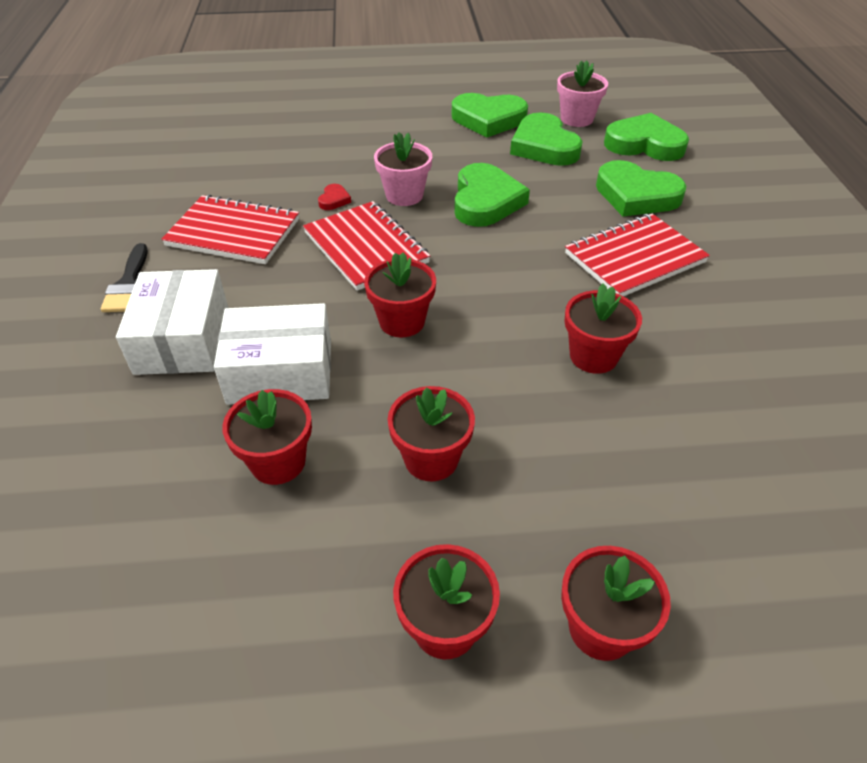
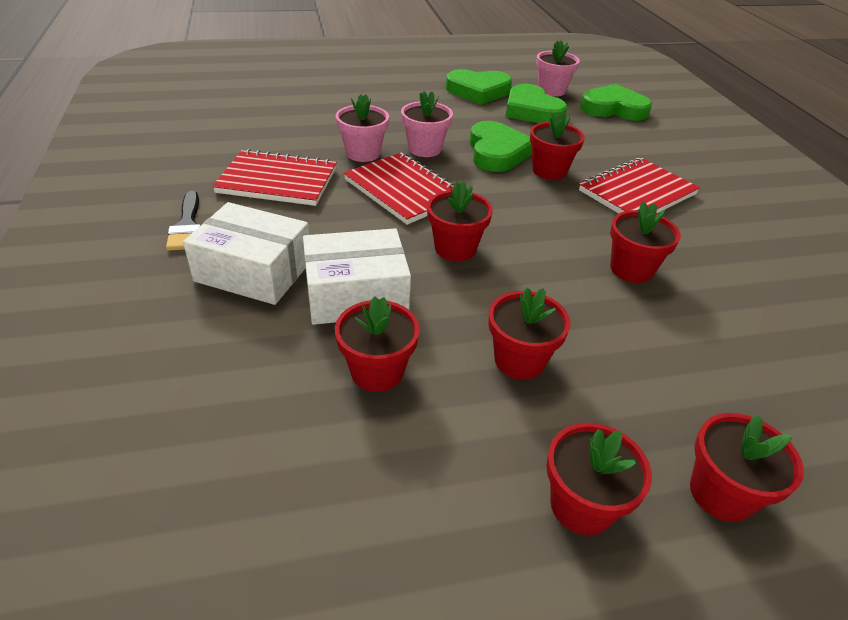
camera: 10 degrees left, 5 degrees down
white box [116,269,228,375] -> white box turned 60 degrees counterclockwise [183,202,309,305]
red heart [318,184,351,210] -> pink flower pot [336,94,389,162]
green heart [596,160,686,216] -> none
none -> red flower pot [530,112,585,180]

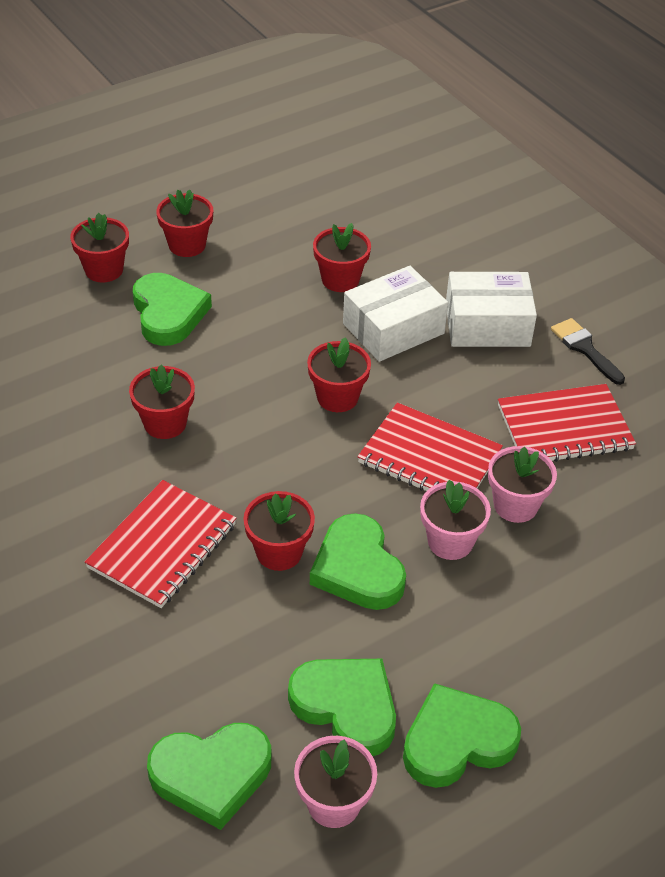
camera: 160 degrees right, 5 degrees up
red flower pot [488,287,570,380] -> none
none -> green heart [133,273,212,346]

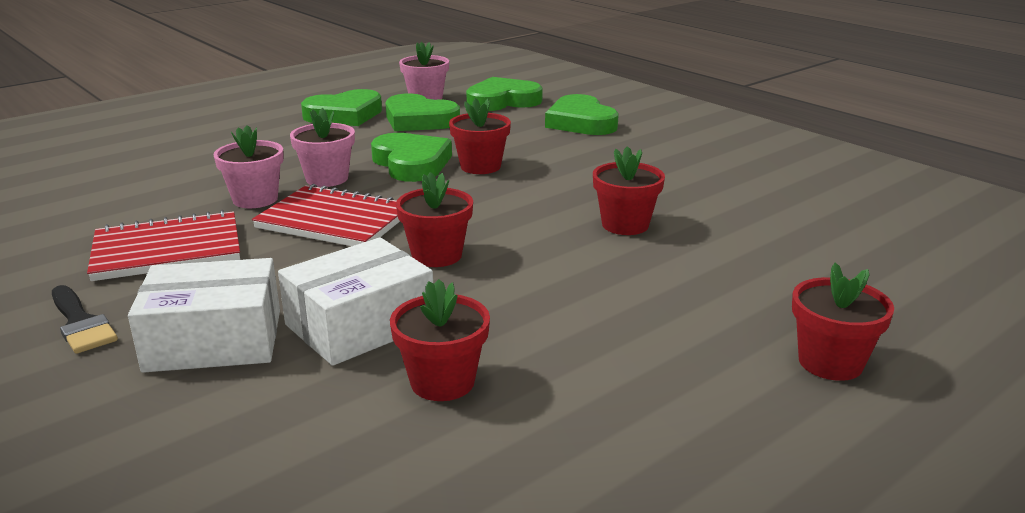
camera: 175 degrees right, 20 degrees down
red notebook [85,480,236,608] -> none
green heart [133,273,212,346] -> green heart moved to [545,94,619,135]
red flower pot [156,190,213,257] -> none

